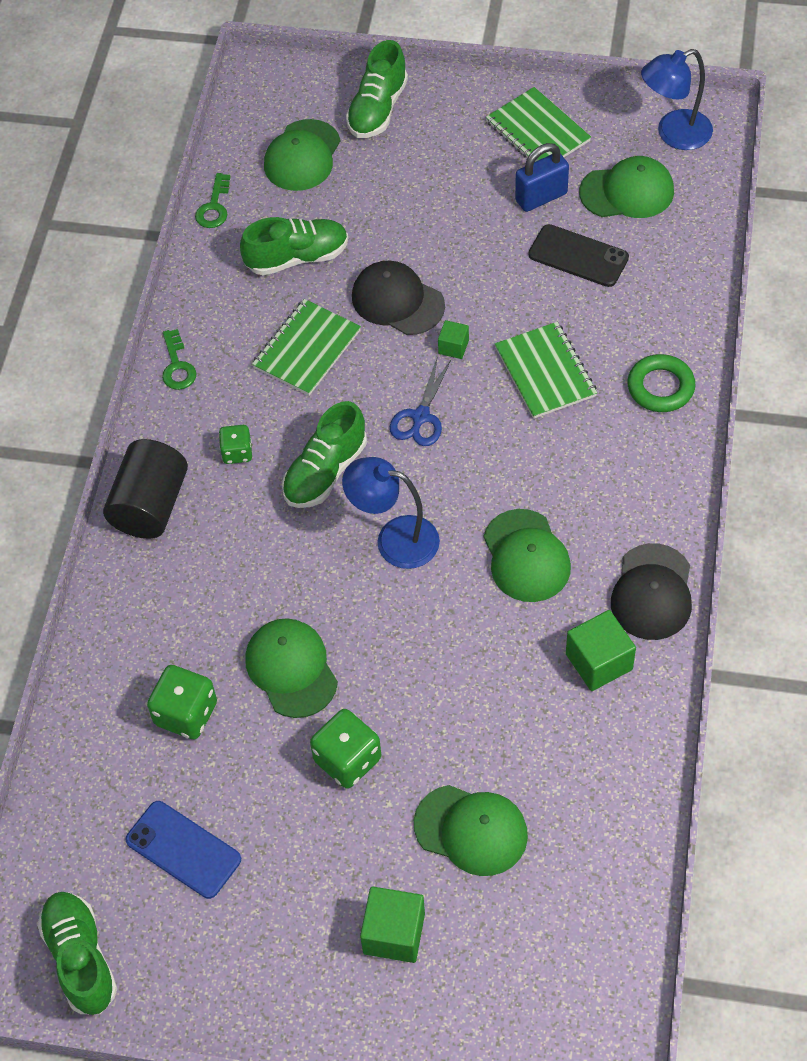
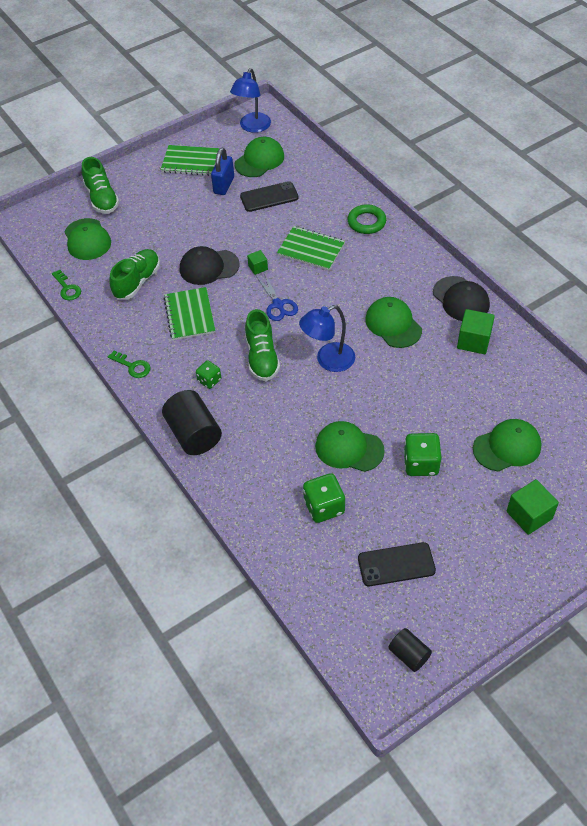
camera: 45 degrees left, 5 degrees down
green shoe [37,892,117,1015] -> black cylinder [388,628,432,672]
blue phone [125,801,241,899] -> black phone [358,542,436,586]
green cap [484,509,571,602] -> green cap turned 150 degrees counterclockwise [365,297,422,348]

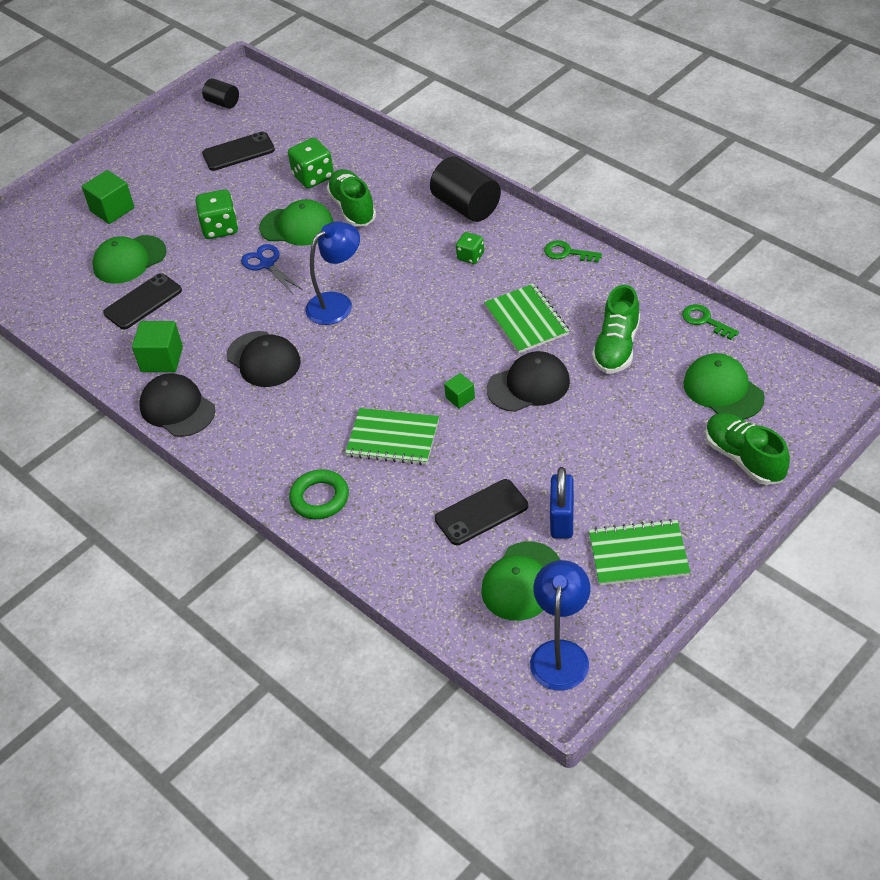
camera: 170 degrees right, 5 degrees down
green shoe [245,309,280,381] -> green shoe moved to [326,169,376,227]
blue scissors [256,273,298,321] -> blue scissors moved to [241,244,303,294]
green cap [365,297,422,348] -> black cap [227,331,301,387]
none -> black phone [103,273,182,329]

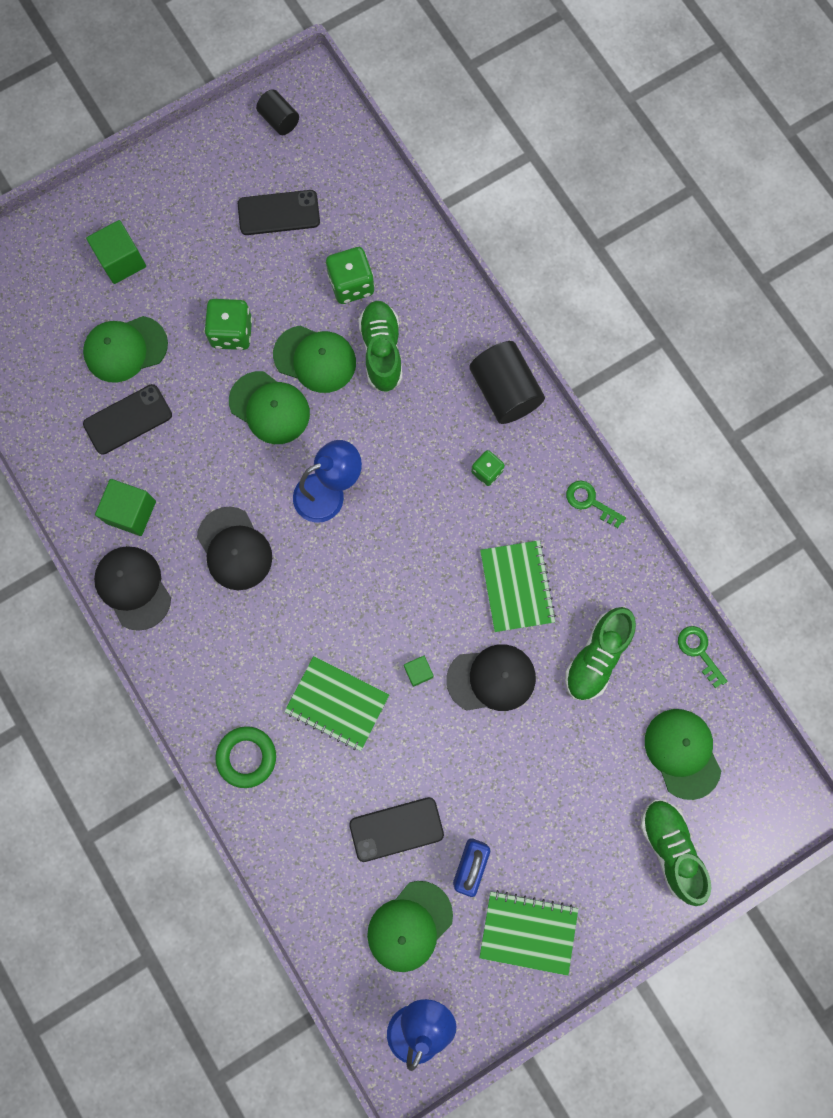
camera: 10 degrees right, 30 degrees up
blue scissors [241,244,303,294] -> green cap [229,371,310,444]

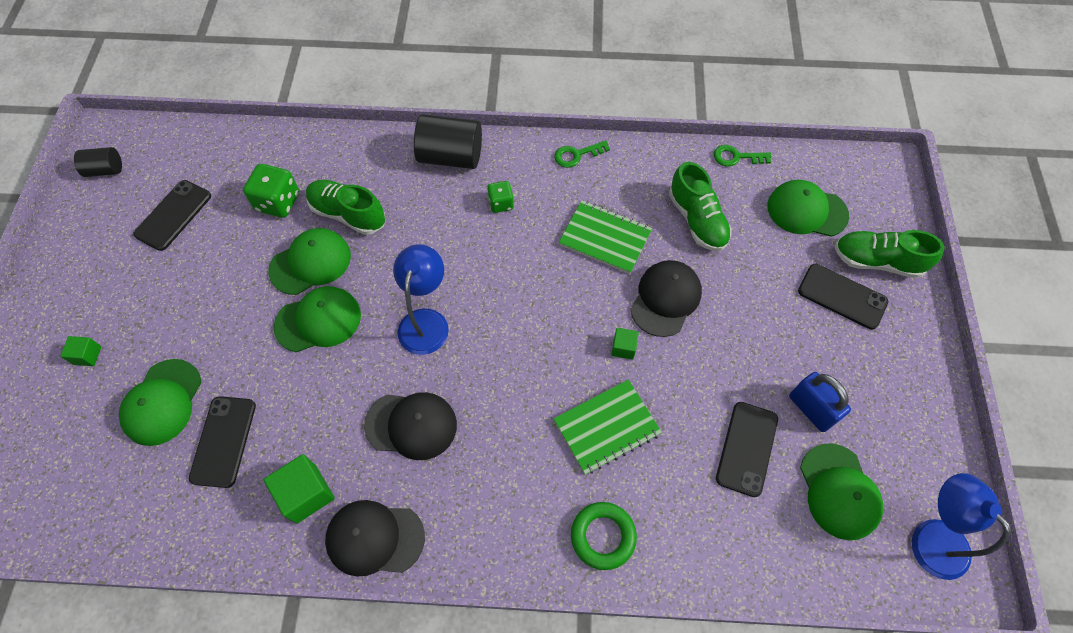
camera: 55 degrees left, 15 degrees down
green cube [86,220,146,284] -> green cube [61,336,101,366], size x0.56
green dice [204,299,252,350] -> none
green notebook [479,890,578,976] -> none
none -> black phone [798,264,888,330]

